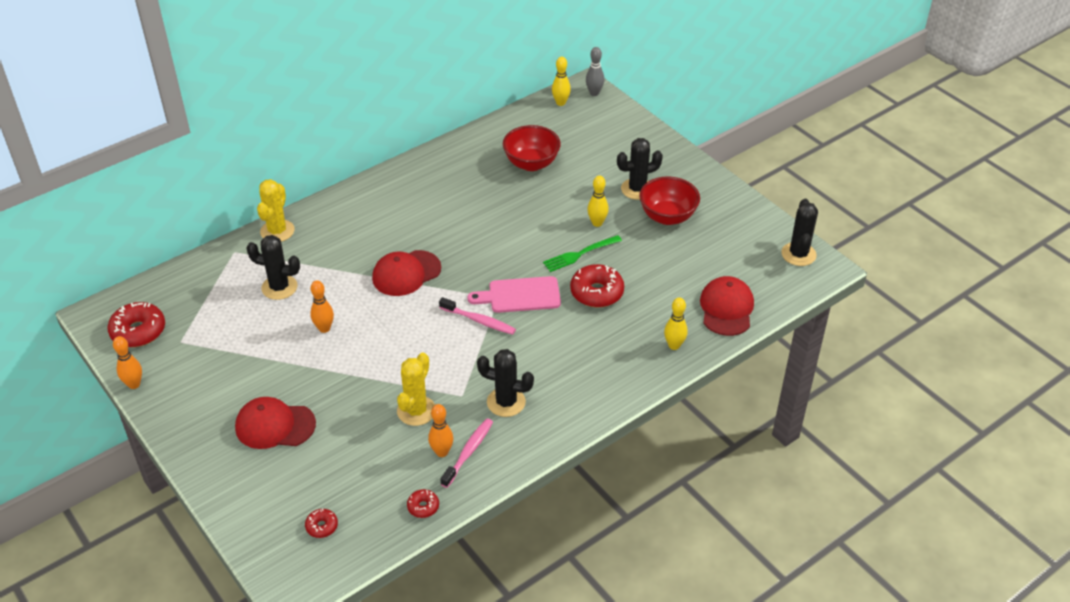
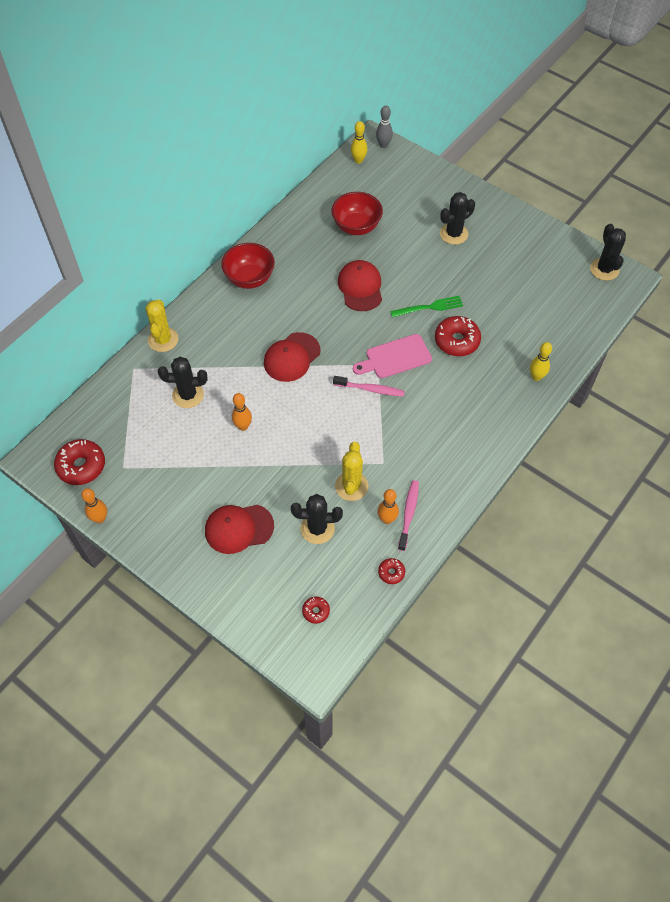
camera: 15 degrees left, 15 degrees up
black cactus [477,349,534,417] -> black cactus moved to [291,494,343,544]
green fork [543,235,622,272] -> green fork turned 150 degrees counterclockwise [390,296,463,317]
yellow bowling pin [587,175,609,227] -> none
red bowl [639,177,700,225] -> red bowl moved to [221,243,275,289]
red cap [700,276,754,336] -> red cap moved to [338,260,382,311]

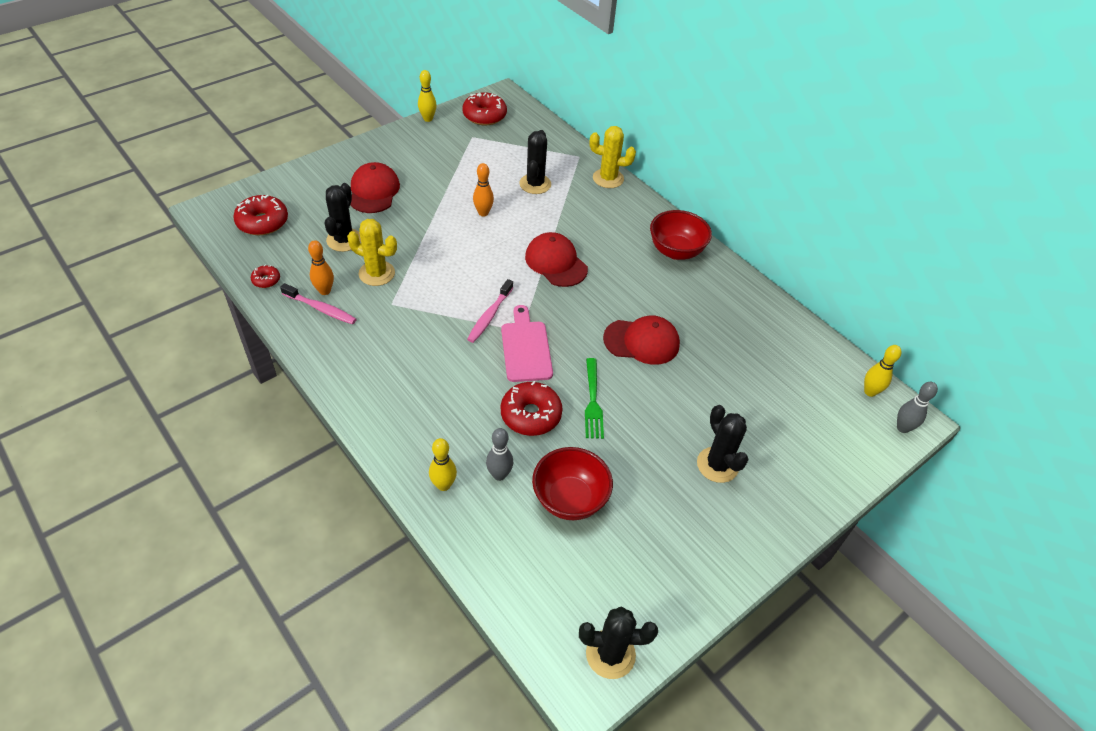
camera: 100 degrees right, 10 degrees down
orange bowling pin [81,488,107,523] -> yellow bowling pin [418,70,437,122]
red donut [302,597,330,624] -> red donut [233,195,288,235], size x1.95
red bowl [332,192,383,235] -> red bowl moved to [532,447,613,520]
none -> grey bowling pin [486,428,513,481]

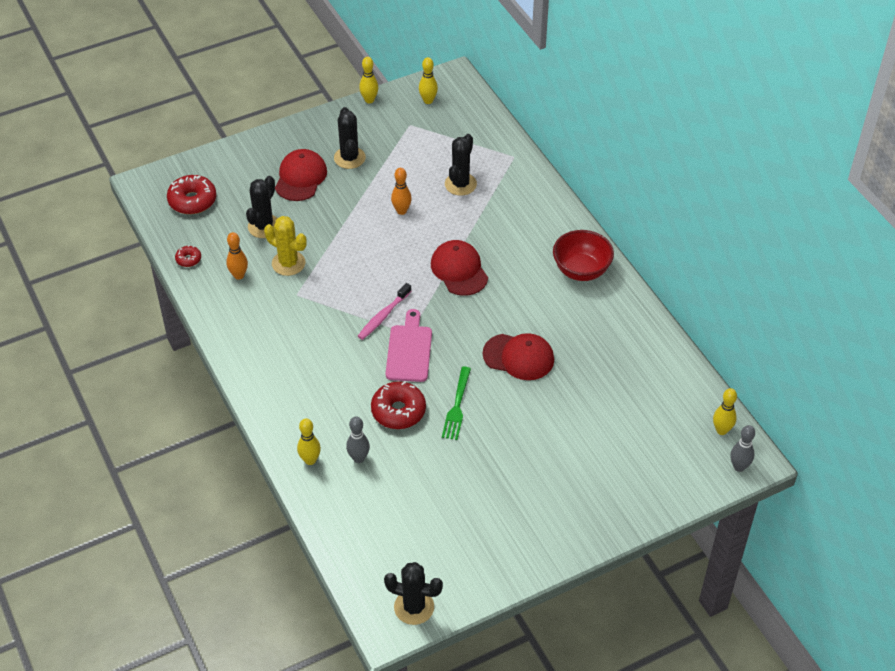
camera: 15 degrees right, 0 degrees up
pink toothbrush [280,283,357,324] -> none
red donut [462,92,507,125] -> yellow bowling pin [419,57,438,104]
red bowl [532,447,613,520] -> none
yellow cactus [590,126,636,188] -> none
black cactus [697,405,749,483] -> black cactus moved to [334,107,366,169]

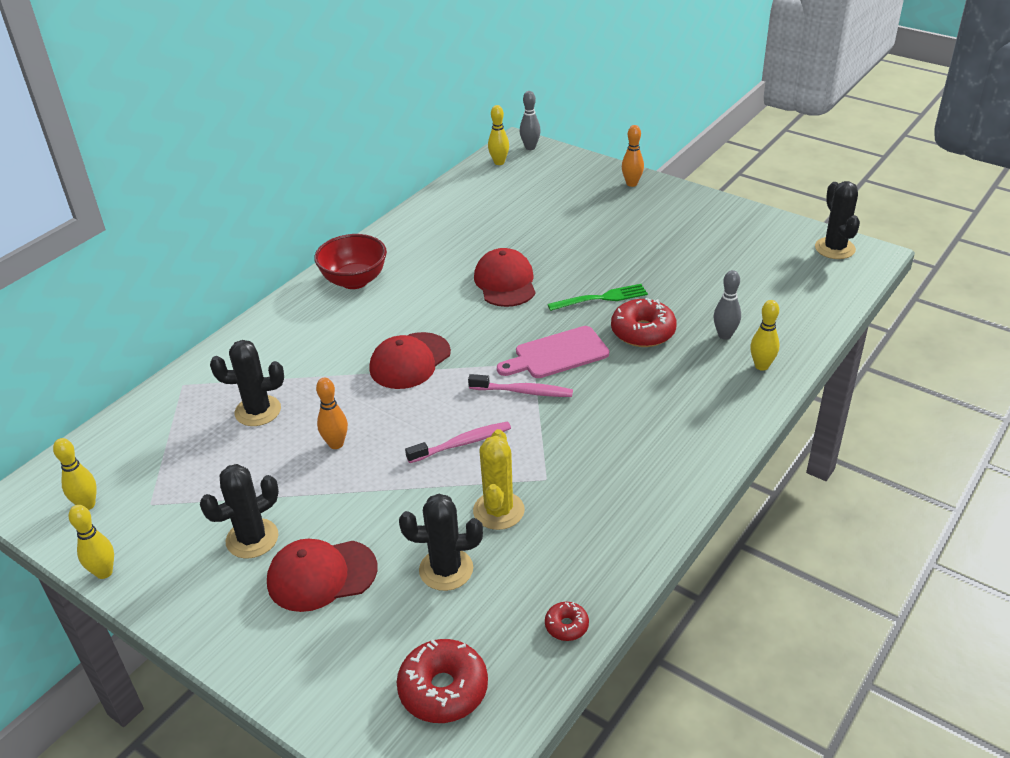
camera: 115 degrees left, 10 degrees down
orange bowling pin [226,232,248,280] -> orange bowling pin moved to [622,125,644,187]
none -> pink toothbrush [405,421,511,463]

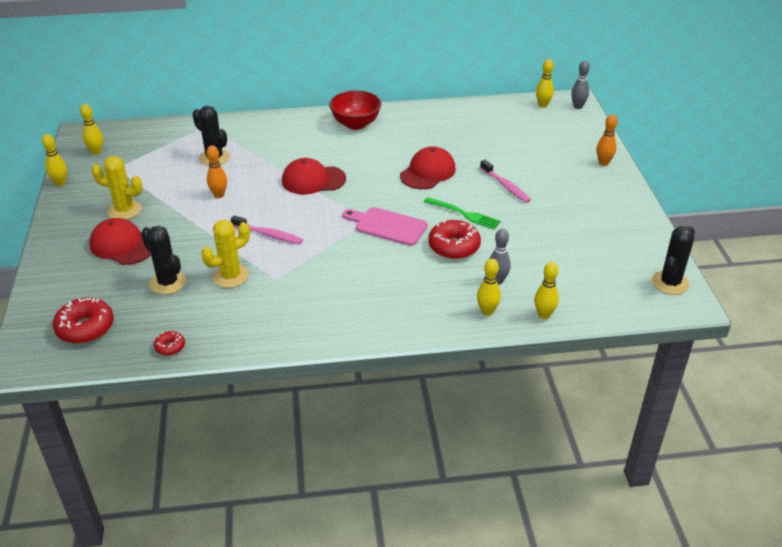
camera: 45 degrees right, 0 degrees up
black cactus [200,464,279,558] -> yellow cactus [91,156,143,220]
pink toothbrush [468,374,573,397] -> pink toothbrush moved to [480,160,531,203]
none -> yellow bowling pin [535,262,559,319]

